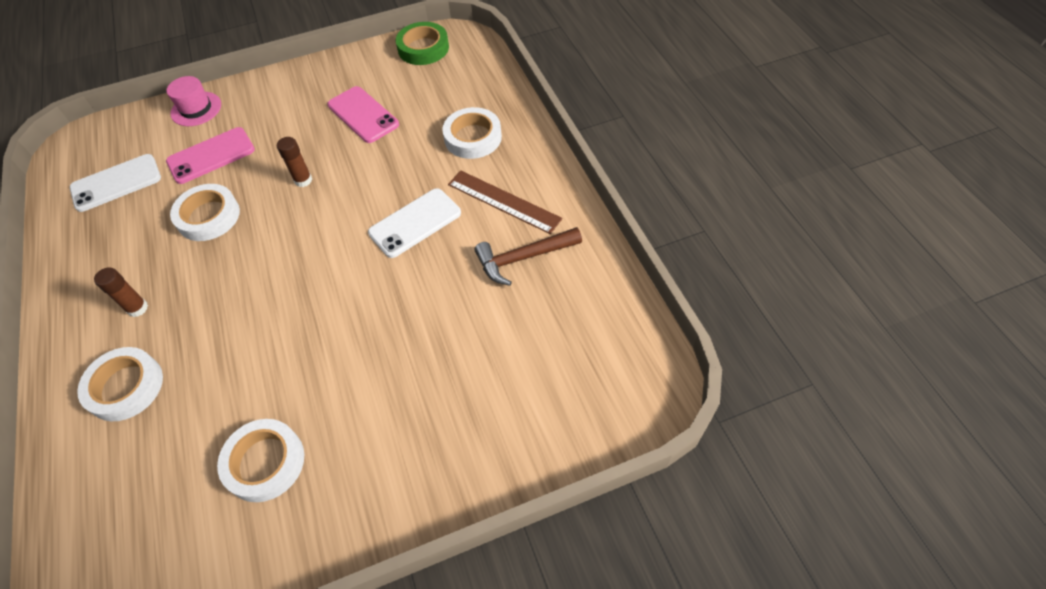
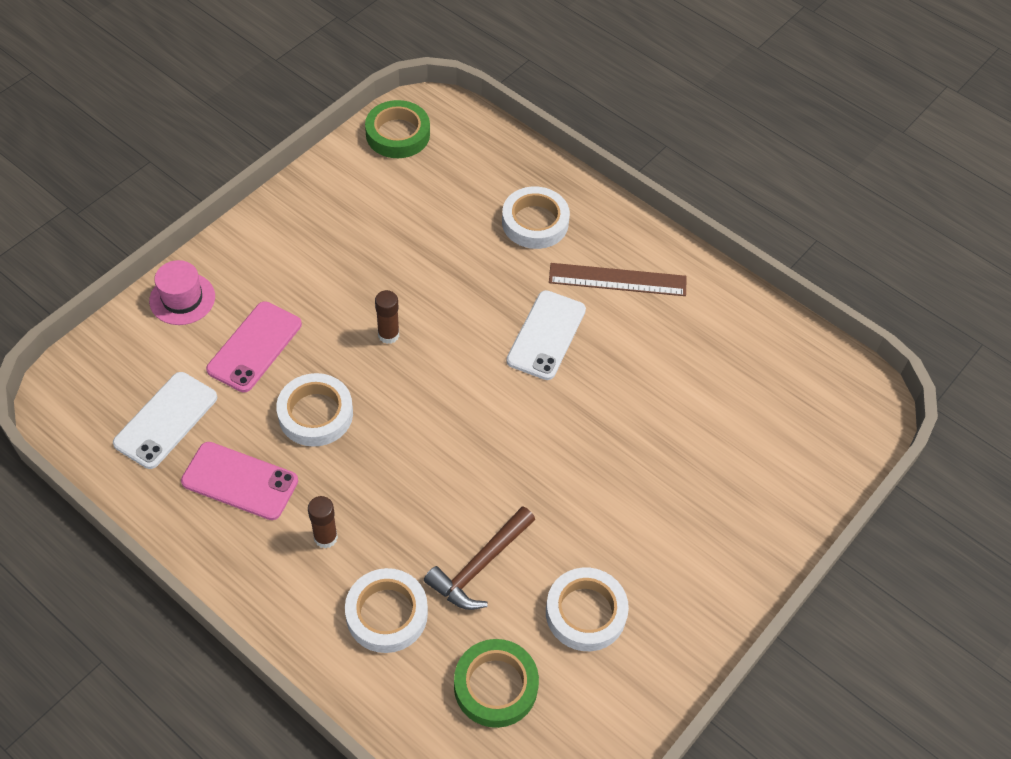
camera: 35 degrees left, 0 degrees up
pink phone [327,86,399,143] -> pink phone moved to [181,442,298,520]
brown hammer [474,227,582,286] -> brown hammer moved to [424,506,535,610]
none -> green tape [454,639,539,728]

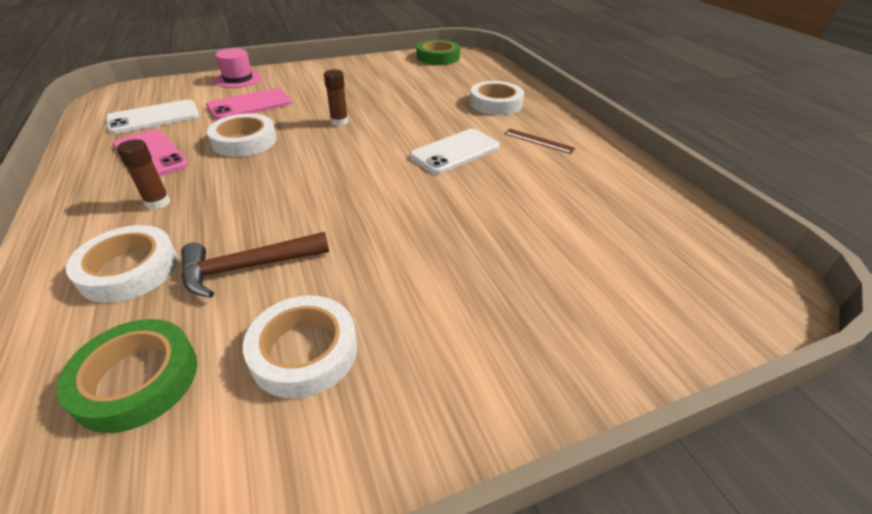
camera: 30 degrees right, 15 degrees down
brown ruler [549,263,687,296] -> brown ruler [504,129,575,154], size x0.60

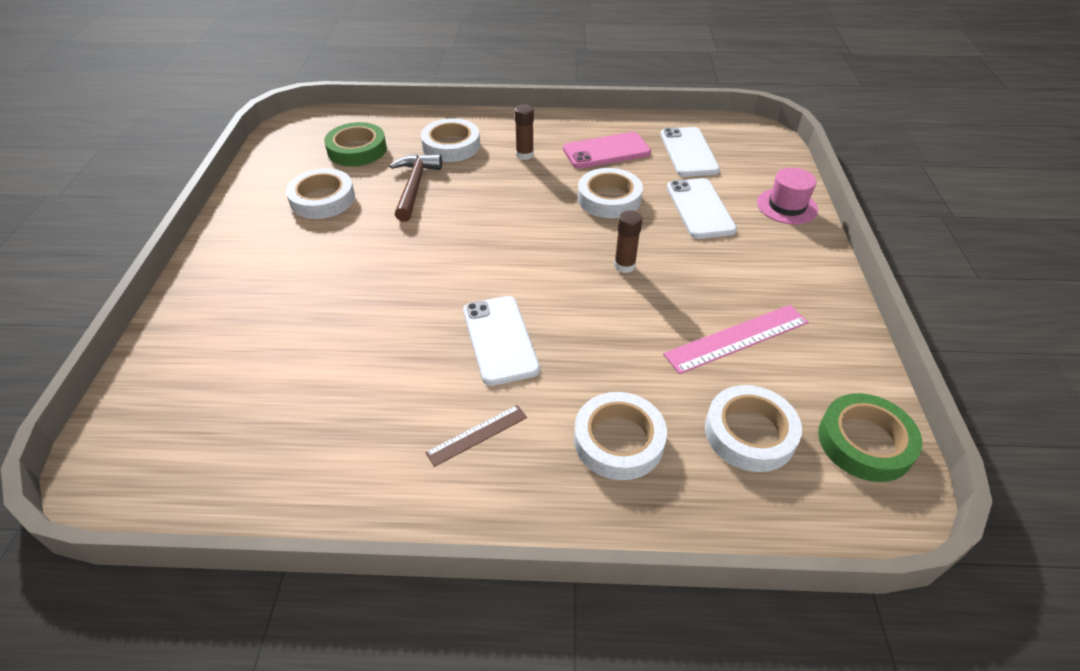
camera: 115 degrees right, 5 degrees up
pink phone [206,88,292,120] -> white phone [667,178,737,239]
none -> pink ruler [663,305,808,374]
none -> white tape [705,385,802,472]

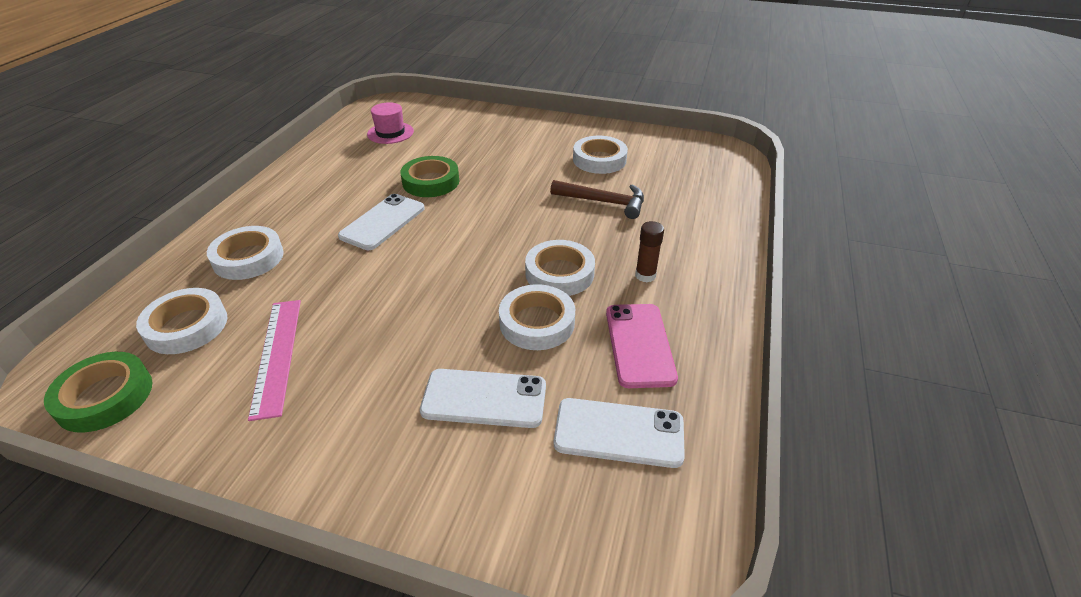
camera: 105 degrees right, 5 degrees down
green tape [324,122,387,166] -> green tape moved to [400,156,459,197]
white tape [421,118,480,162] -> white tape moved to [525,240,595,296]
brown ruler [425,405,527,467] -> none
white phone [463,296,540,386] -> white phone turned 60 degrees counterclockwise [338,194,425,250]
brown glue stick [614,210,642,273] -> none
pink hat [757,168,818,224] -> pink hat moved to [367,102,414,144]

